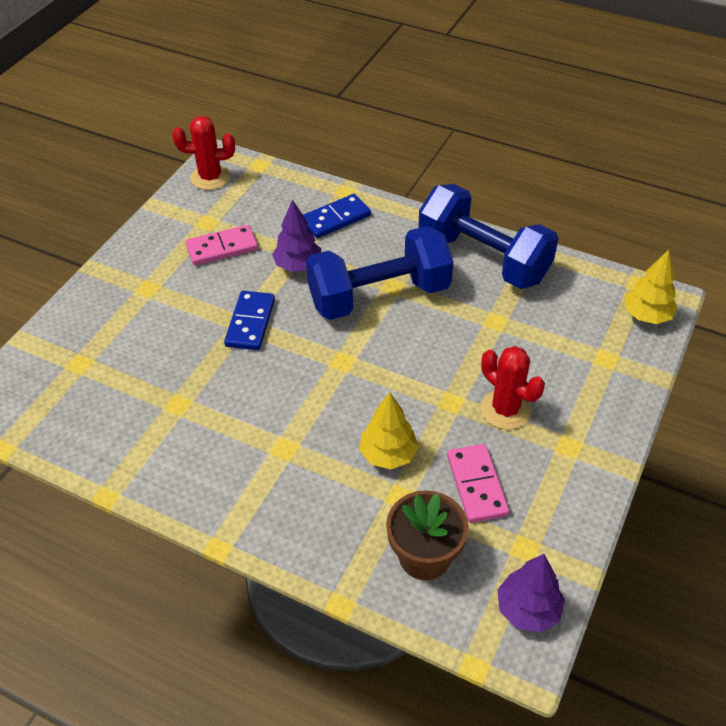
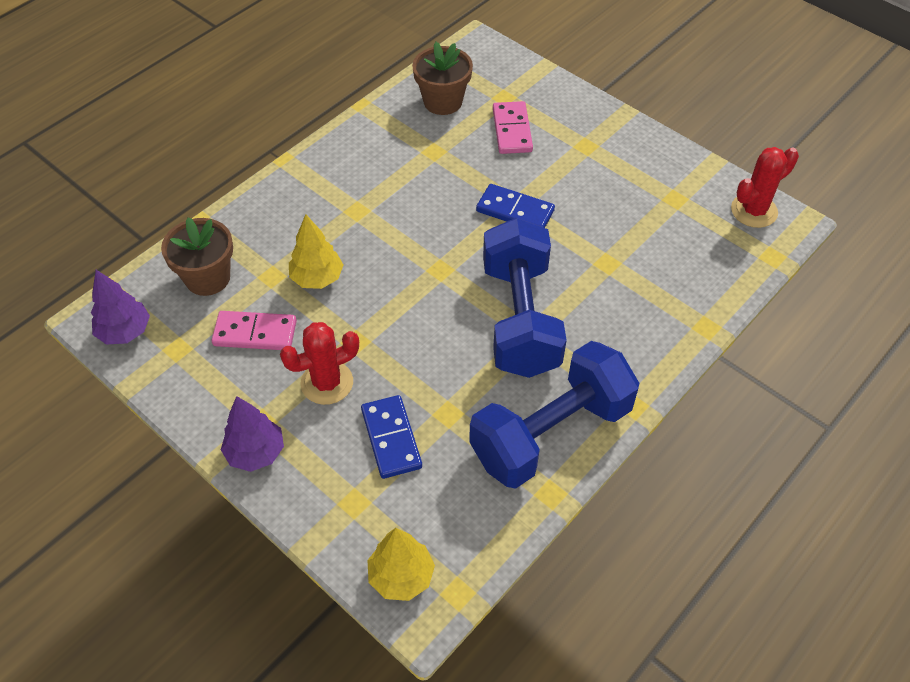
camera: 105 degrees right, 5 degrees up
red cactus [172,116,235,190] -> red cactus turned 45 degrees clockwise [731,147,799,228]
pink domino [186,225,258,265] -> pink domino moved to [493,101,533,154]
purple tree [272,199,321,272] -> purple tree moved to [221,396,284,472]
blue domino [303,194,371,238] -> blue domino moved to [361,395,422,479]
none -> brown flower pot [412,42,473,115]

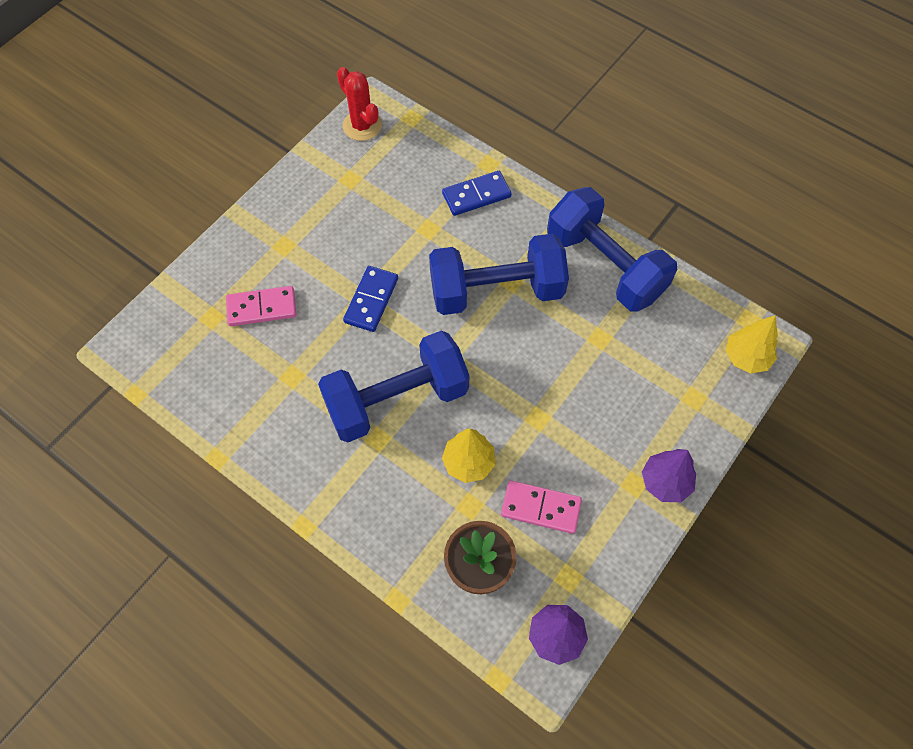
camera: 95 degrees left, 10 degrees up
pink domino [211,311,297,350] -> pink domino turned 75 degrees counterclockwise [501,480,582,534]
red cactus [280,322,359,405] -> none
blue domino [361,395,422,479] -> blue domino moved to [442,171,512,216]
brown flower pot [412,42,473,115] -> none
none -> blue dumbbell [318,331,469,442]

